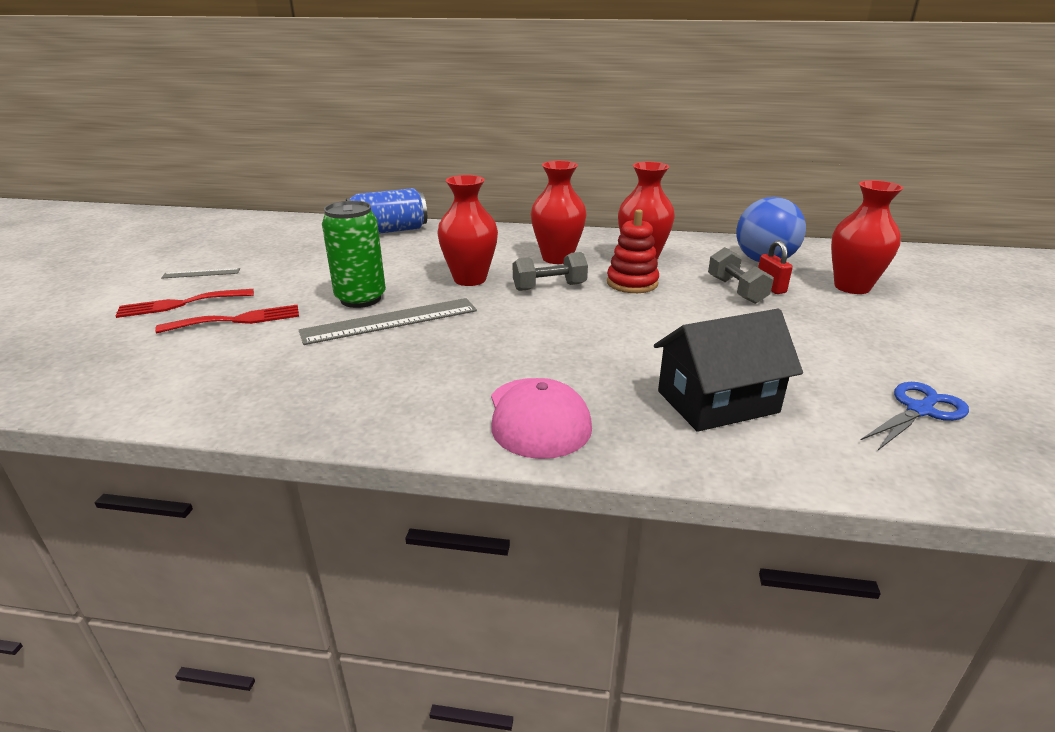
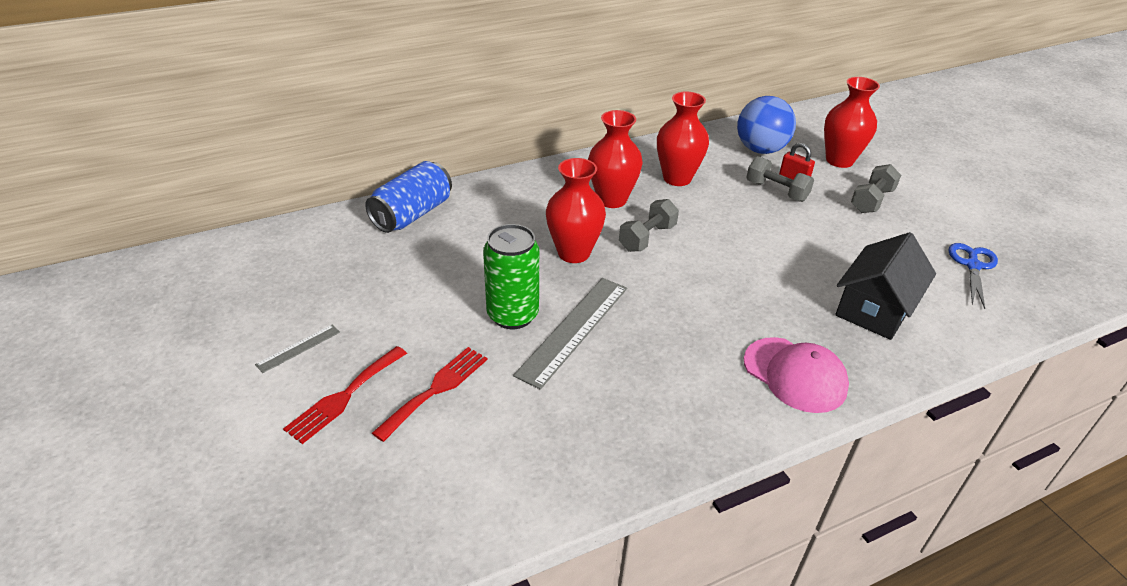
camera: 35 degrees left, 10 degrees up
red stacking toy [607,209,659,293] -> none
none -> grey dumbbell [851,164,901,213]

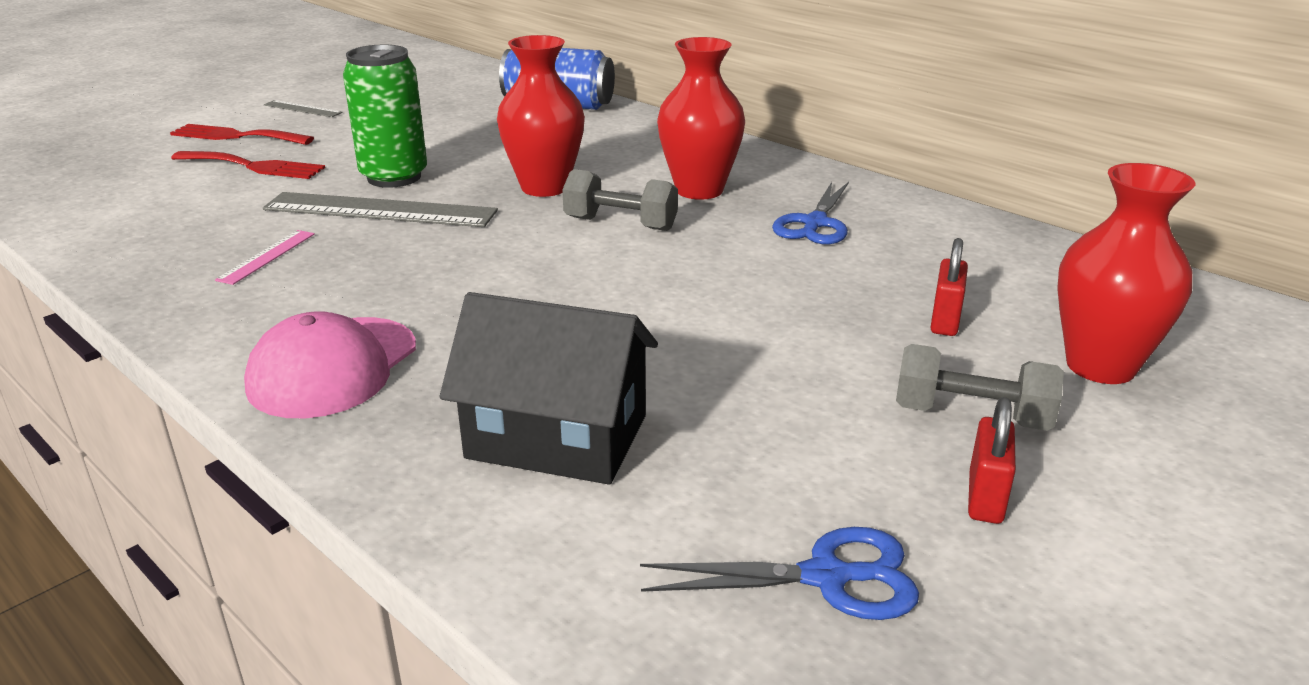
camera: 70 degrees right, 10 degrees down
red vase [657,91,709,186] -> blue scissors [772,182,849,244]
blue ball [737,96,796,154] -> none
grey dumbbell [746,156,814,202] -> none
none -> pink ruler [215,230,315,285]
none -> red padlock [968,397,1016,524]

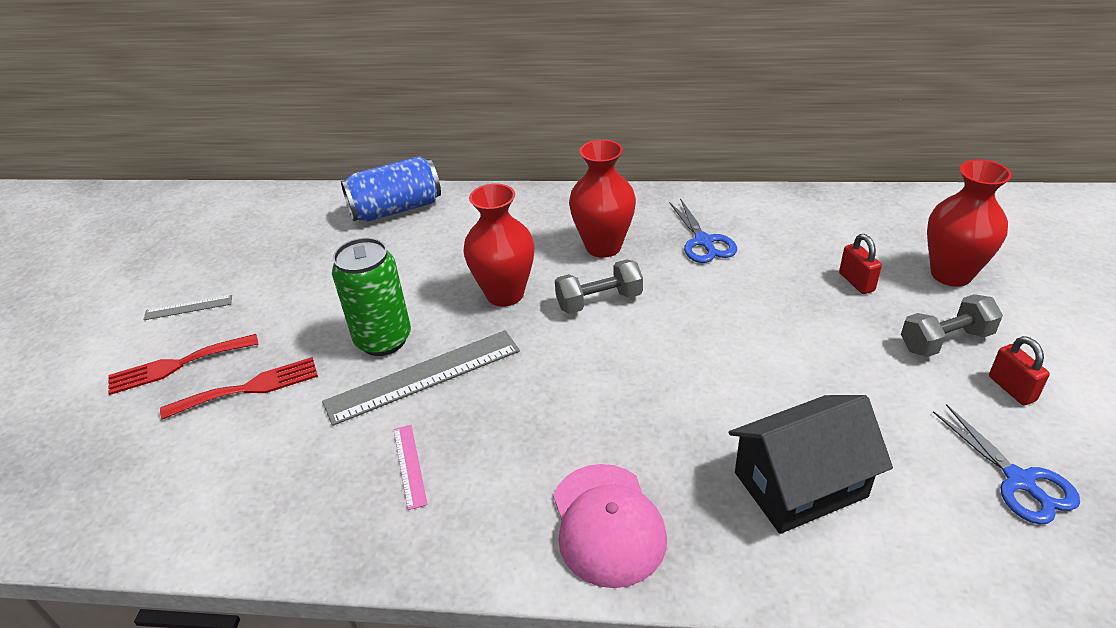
camera: 35 degrees left, 10 degrees up
blue scissors [640,527,919,620] -> blue scissors turned 105 degrees clockwise [933,404,1080,524]

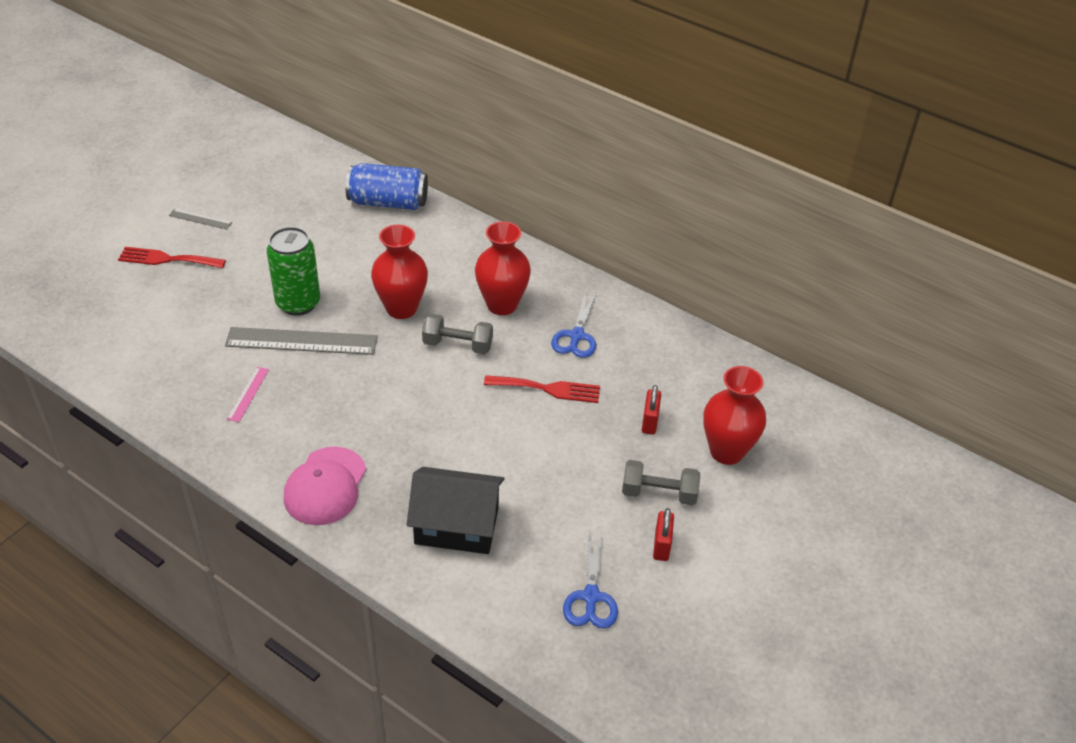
camera: 25 degrees right, 5 degrees up
red fork [160,357,318,420] -> red fork moved to [484,375,600,403]

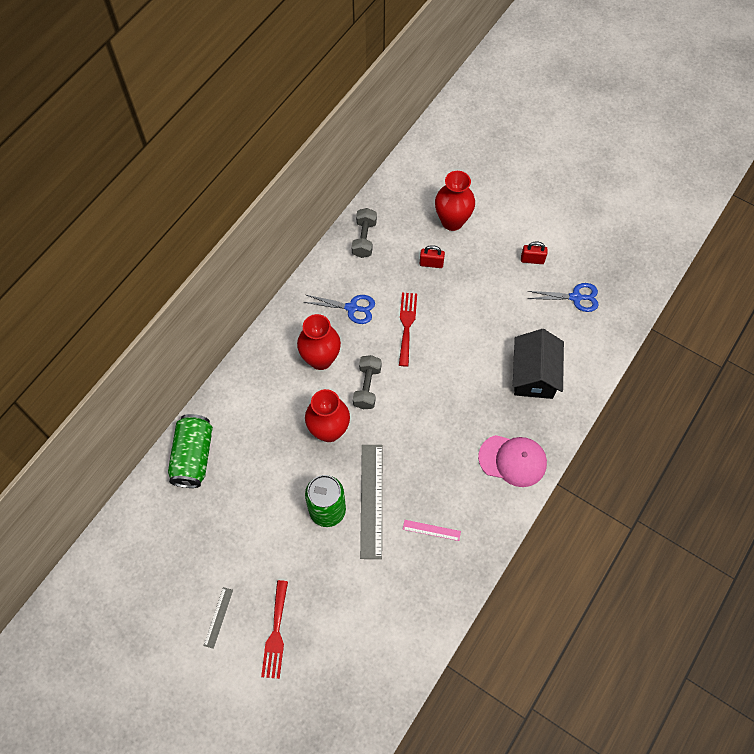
camera: 90 degrees left, 20 degrees up
blue can [346,163,428,210] -> green can [168,414,213,488]
grey dumbbell [622,460,700,505] -> grey dumbbell moved to [352,208,377,258]

